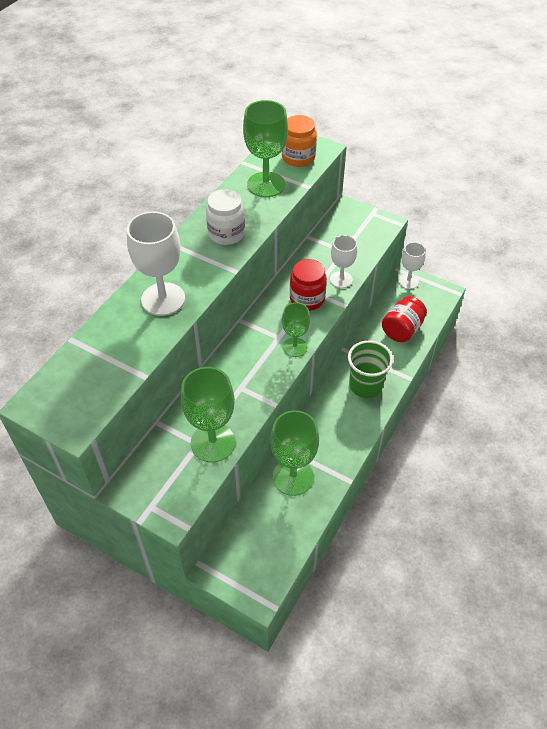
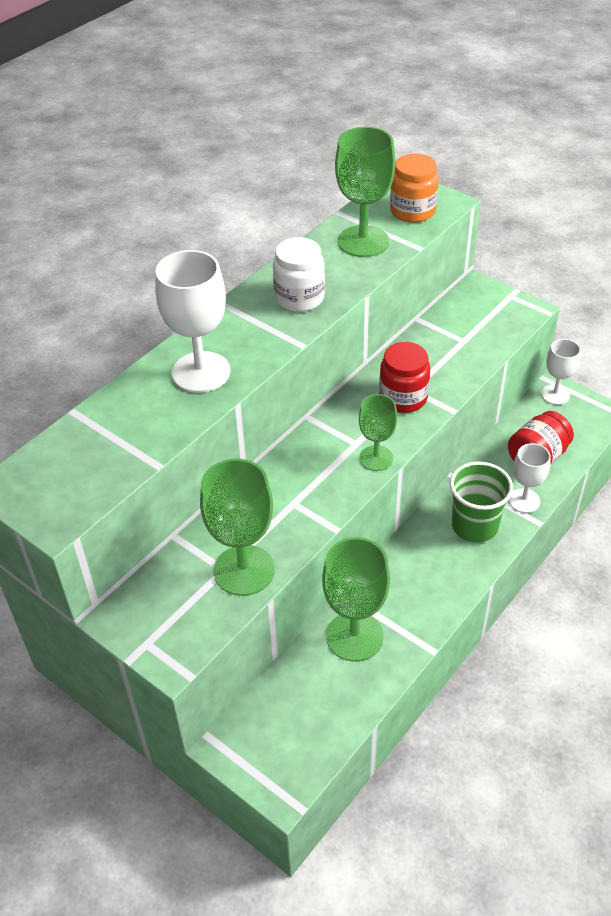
camera: 10 degrees right, 5 degrees down
white goblet [330,235,357,288] -> white goblet moved to [509,443,550,513]

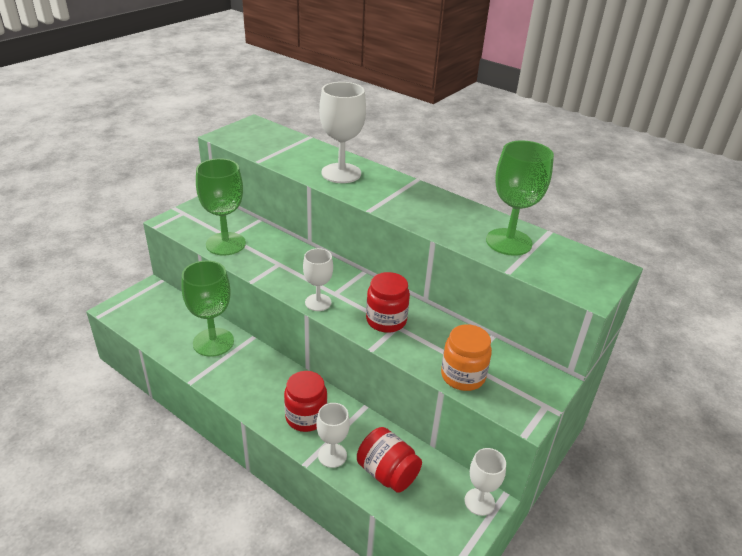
camera: 85 degrees right, 10 degrees down
white jar [273,237,325,312] -> none
green goblet [359,394,397,471] -> white goblet [303,248,333,311]
orange jar [390,154,439,223] -> orange jar moved to [441,324,492,391]
green cup [450,461,513,543] -> red jar [284,371,327,432]

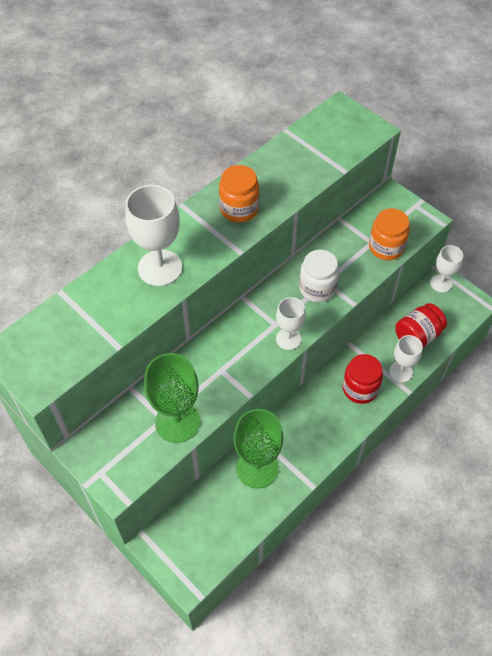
camera: 80 degrees left, 20 degrees up
red jar [366,272,410,333] -> white jar [299,249,339,302]
green goblet [486,140,554,256] -> none
none -> orange jar [219,165,259,222]

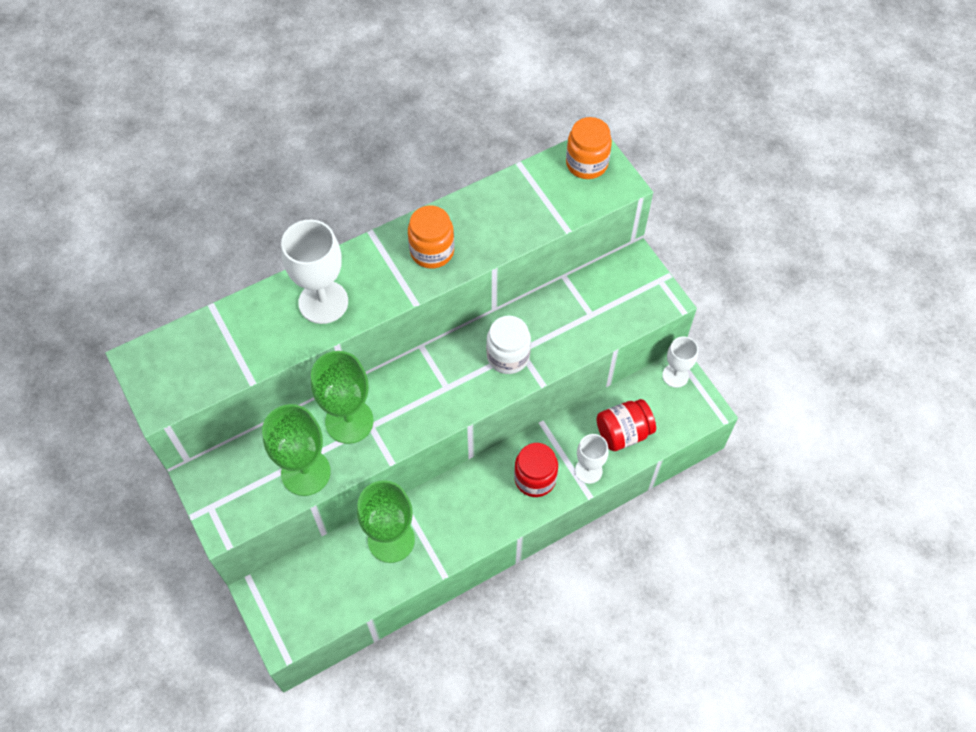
camera: 15 degrees right, 5 degrees up
white goblet [276,297,306,350] -> none
orange jar [369,208,410,260] -> orange jar moved to [566,117,612,179]
none -> green goblet [311,351,374,444]

